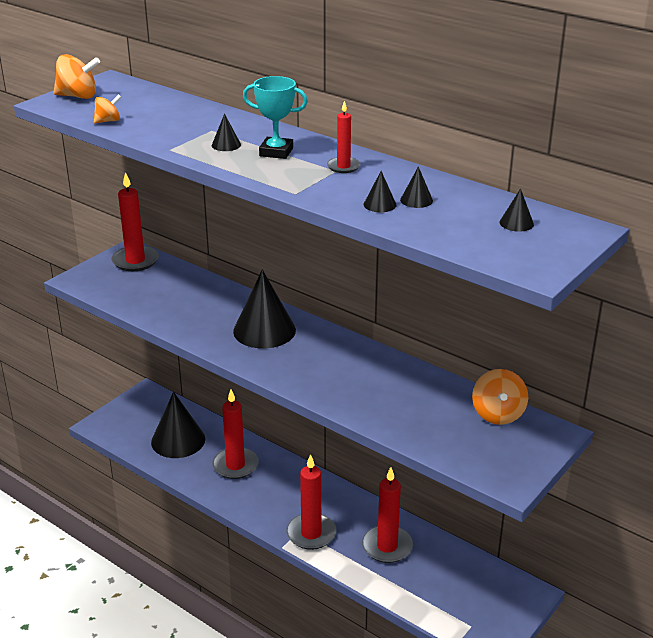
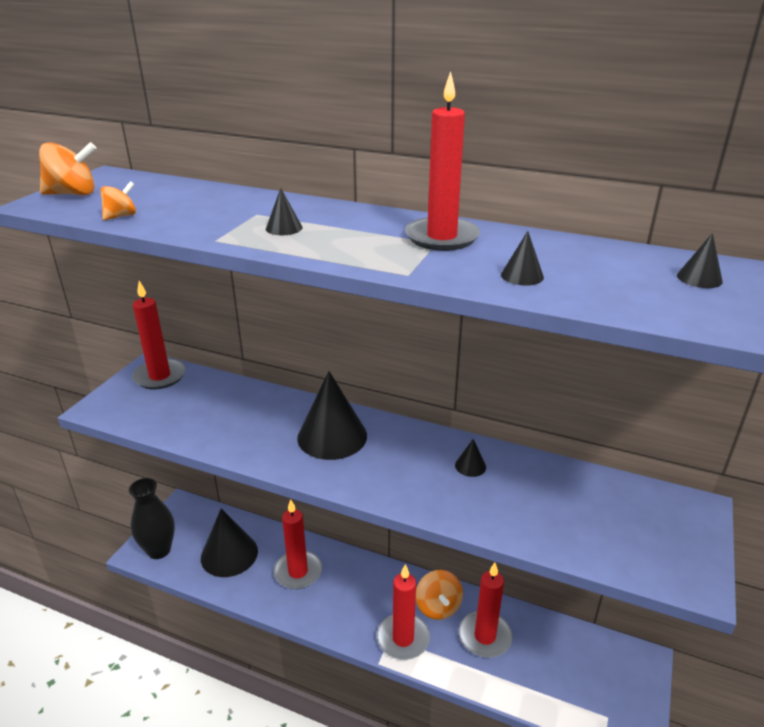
camera: 15 degrees left, 0 degrees up
turquoise trophy [243,76,308,159] -> none
red candle [327,101,361,173] -> red candle [405,71,480,251], size x1.81
black cone [400,166,433,208] -> black cone moved to [455,439,486,477]
orange spinning top [472,369,528,425] -> orange spinning top moved to [416,570,463,620]
none -> black vase [129,478,175,559]

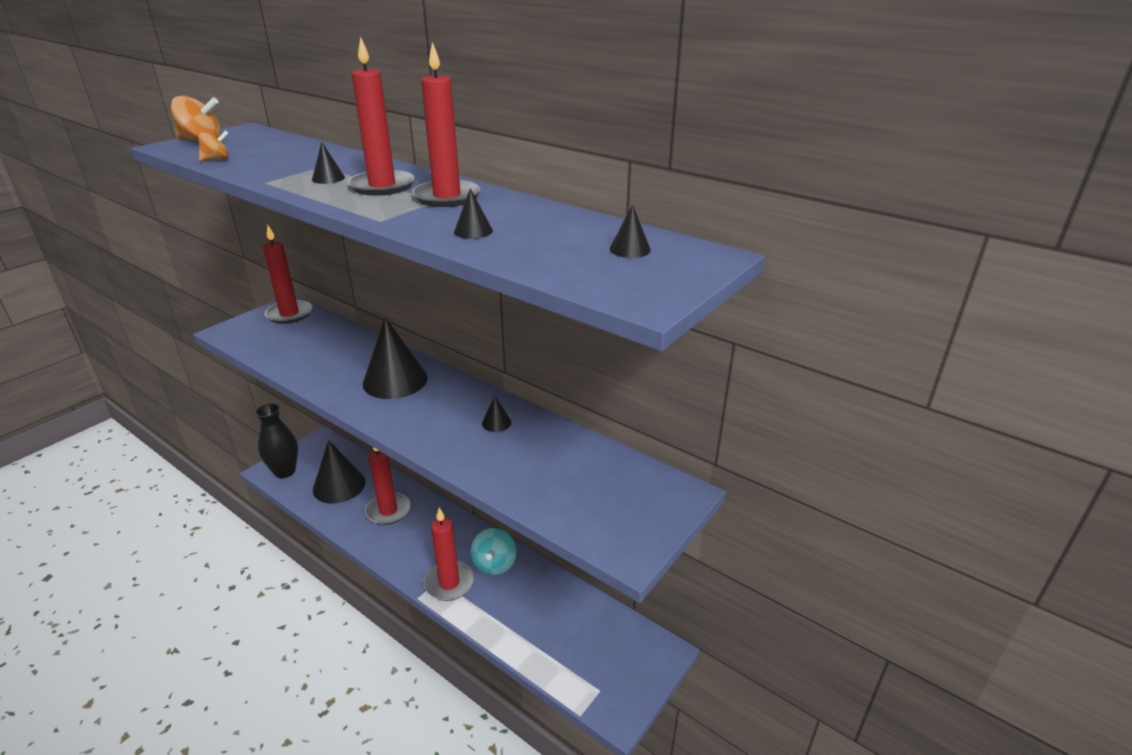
camera: 15 degrees right, 0 degrees up
orange spinning top [416,570,463,620] -> turquoise spinning top [470,528,516,575]
red candle [459,563,512,658] -> red candle moved to [348,37,415,196]

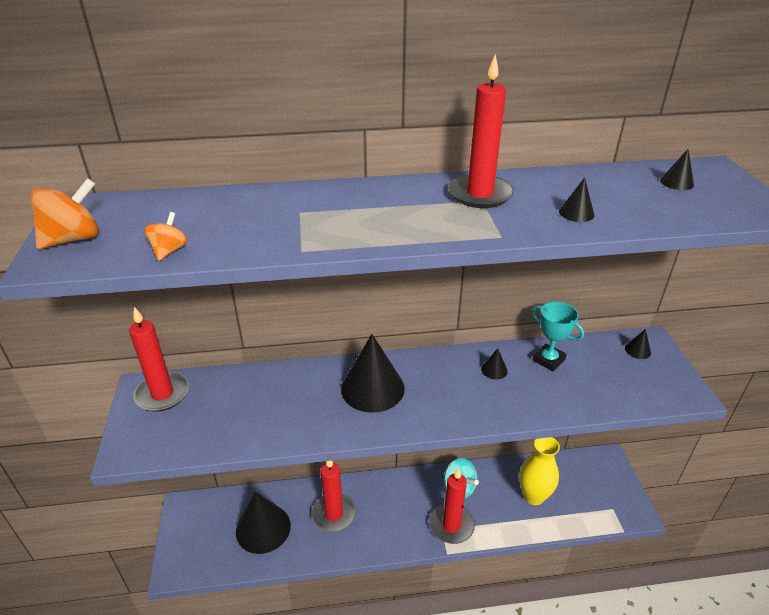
camera: 45 degrees left, 5 degrees up
black vase [255,403,298,478] -> none
black cone [312,142,345,184] -> black cone moved to [625,329,651,359]
red candle [348,37,415,196] -> none
none -> yellow vase [519,437,560,505]
none -> turquoise trophy [532,302,584,371]

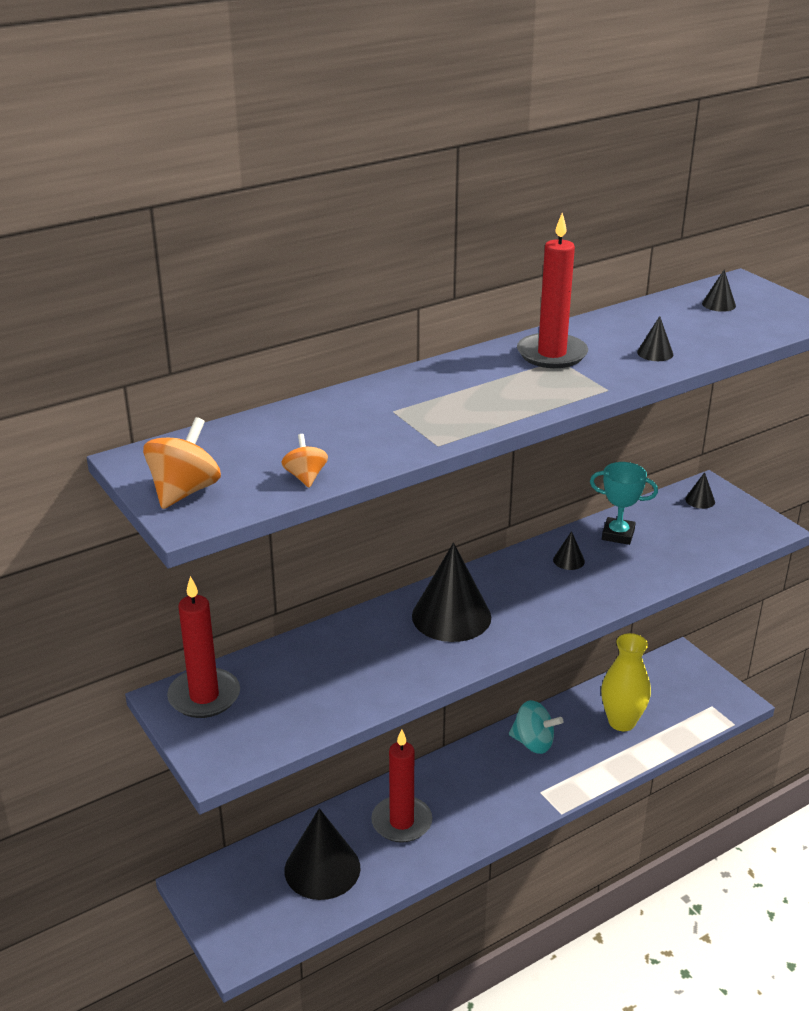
camera: 25 degrees left, 5 degrees down
red candle [429,467,475,544] -> none

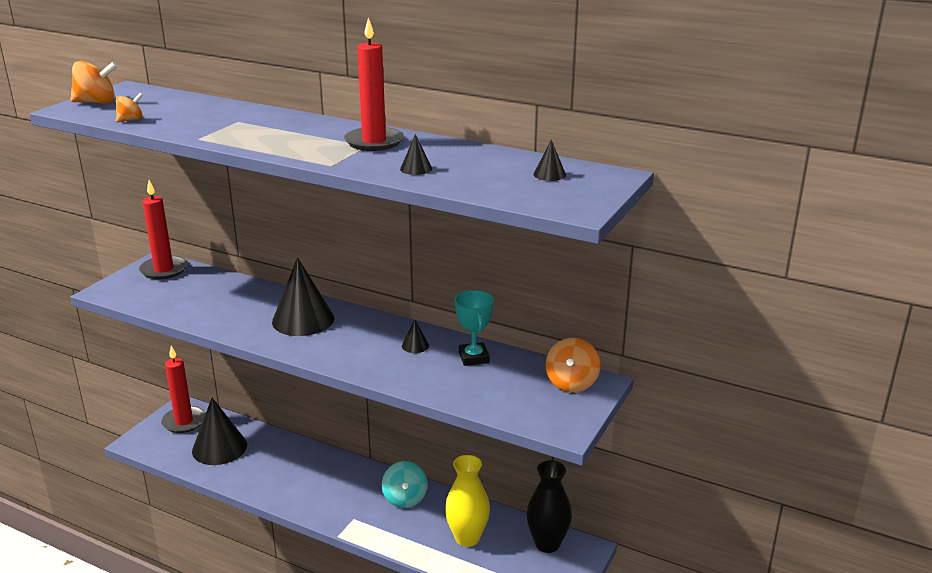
camera: 60 degrees right, 5 degrees down
red candle [371,729,432,843] -> red candle moved to [161,346,206,433]
black cone [685,472,715,509] -> orange spinning top [546,338,600,392]
none -> black vase [527,460,572,553]

